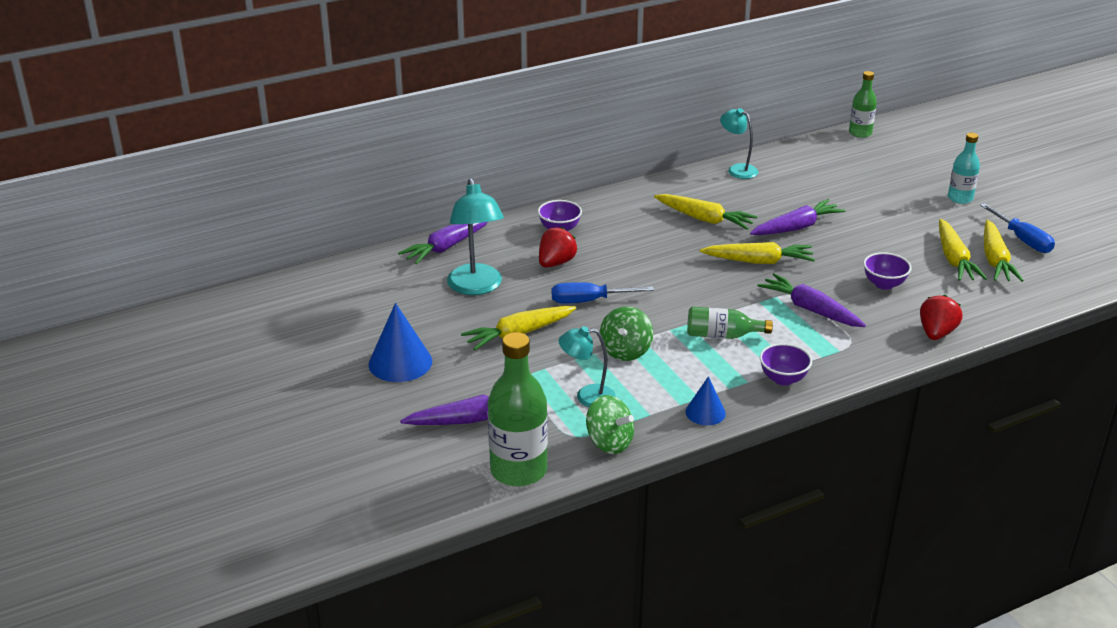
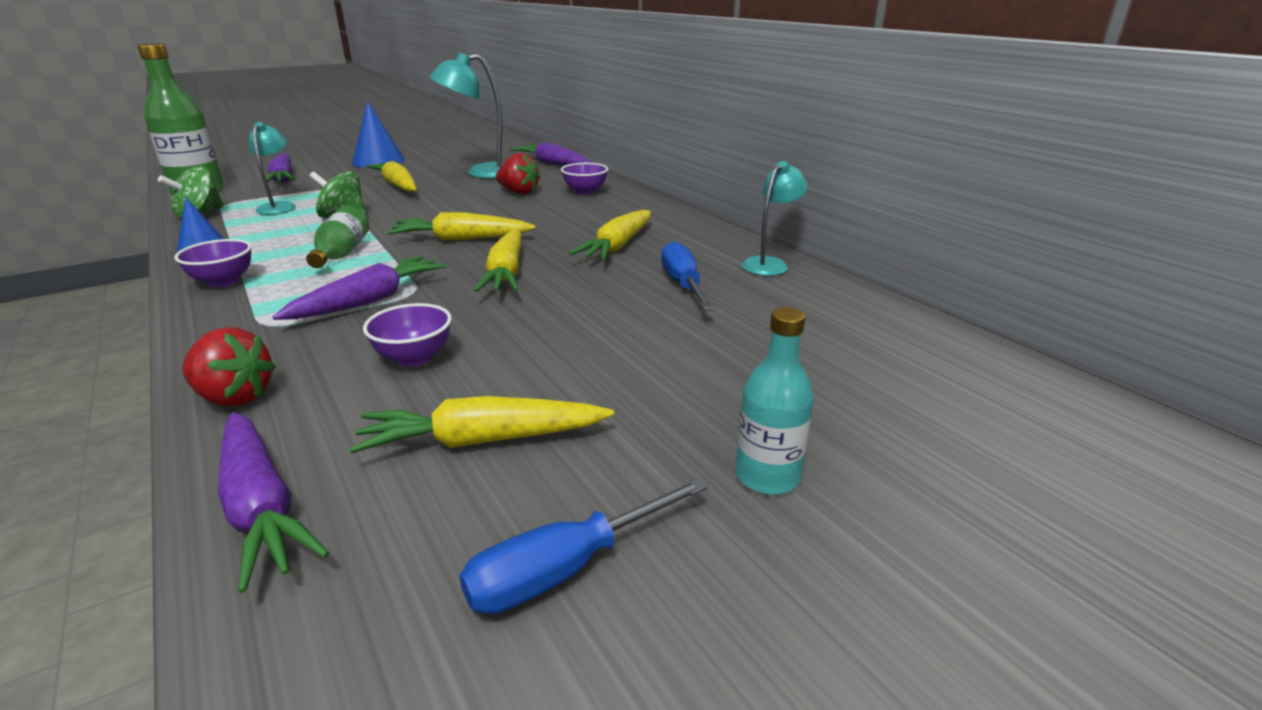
camera: 85 degrees right, 5 degrees down
blue screwdriver [551,282,654,304] -> blue screwdriver moved to [661,241,714,310]
purple carrot [750,199,845,235] -> purple carrot moved to [218,412,330,593]
green bottle [849,71,877,138] -> none
yellow carrot [984,220,1024,282] -> yellow carrot moved to [387,212,535,241]

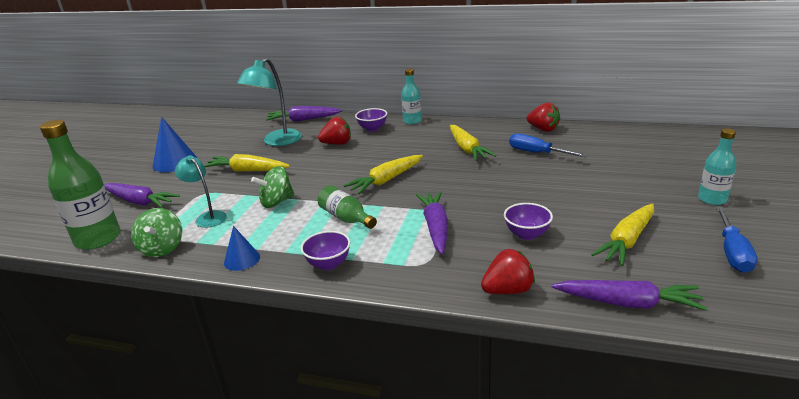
camera: 40 degrees left, 0 degrees up
yellow carrot [474,229,522,292] -> none
turquoise lamp [741,161,808,276] -> red strawberry [527,103,560,132]
none -> turquoise bottle [401,69,422,124]

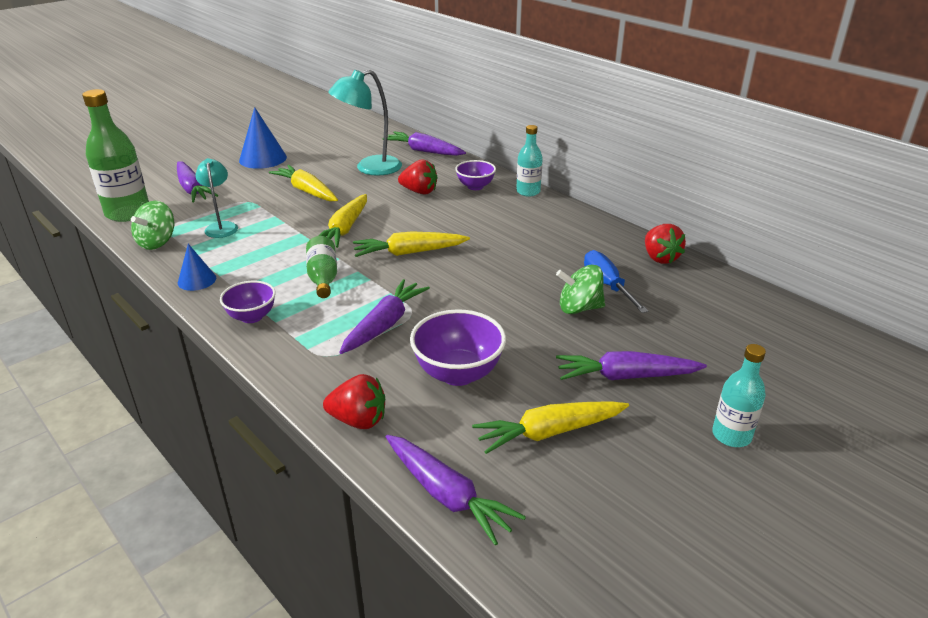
camera: 30 degrees right, 5 degrees up
green spinning top [251,166,295,208] -> green spinning top moved to [556,265,605,314]
yellow carrot [450,125,497,161] -> yellow carrot moved to [319,194,367,248]
purple bowl [504,203,553,240] -> purple bowl [410,309,506,386], size x1.57
blue screwdriver [716,206,757,273] -> none
none -> purple carrot [556,351,707,380]

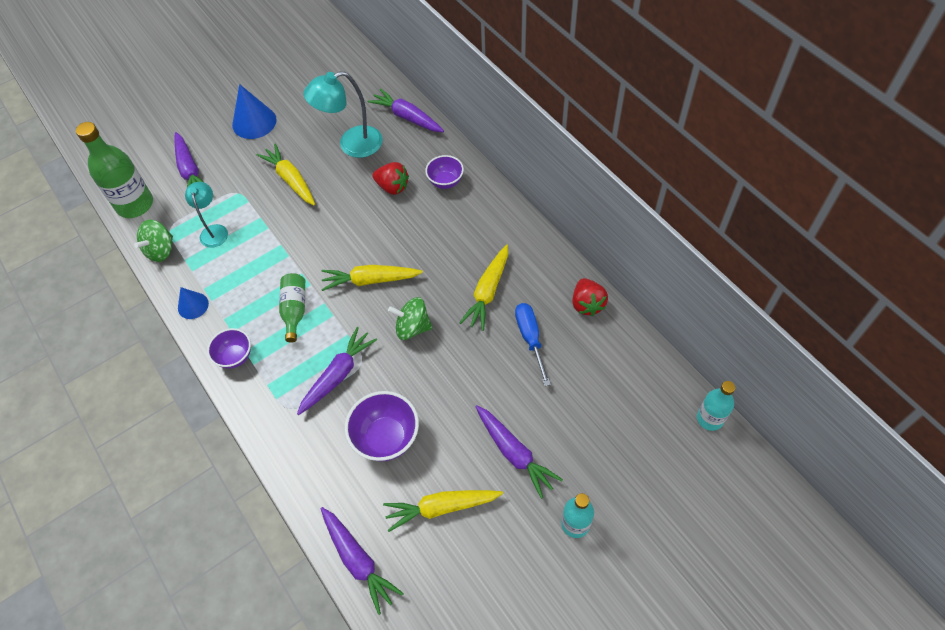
camera: 10 degrees right, 25 degrees up
yellow carrot [319,194,367,248] -> yellow carrot moved to [459,244,508,331]
red strawberry [323,374,385,429] -> none
turquoise bottle [516,125,543,196] -> turquoise bottle moved to [697,381,735,431]
green spinning top [556,265,605,314] -> green spinning top moved to [388,297,433,340]
purple carrot [556,351,707,380] -> purple carrot turned 135 degrees counterclockwise [475,405,563,499]

